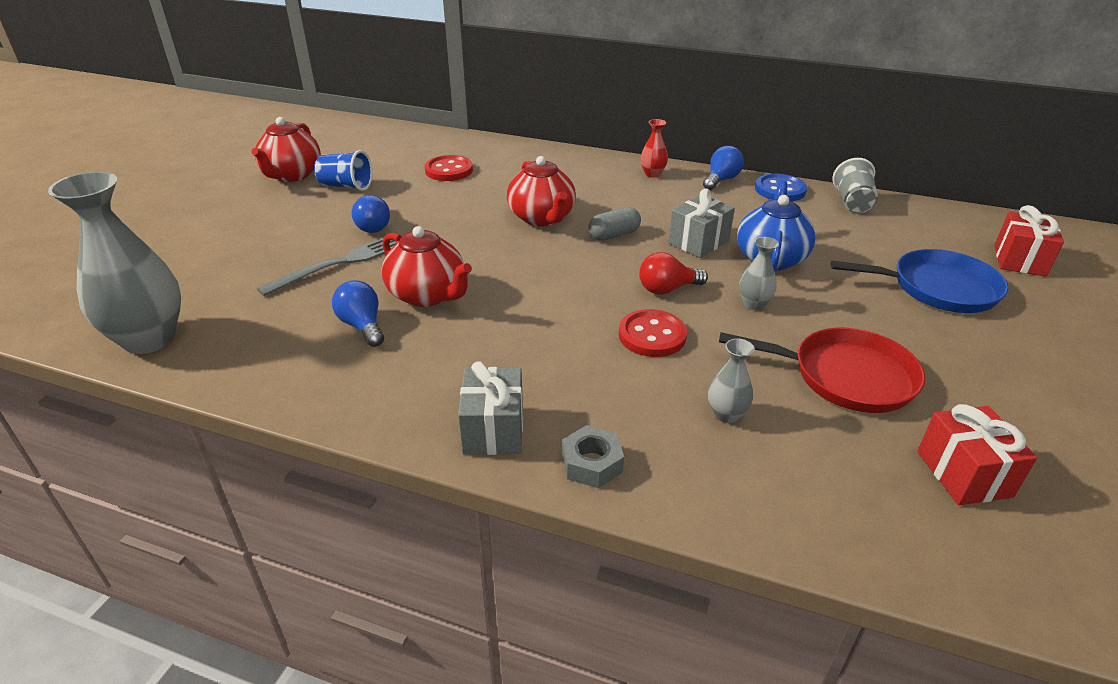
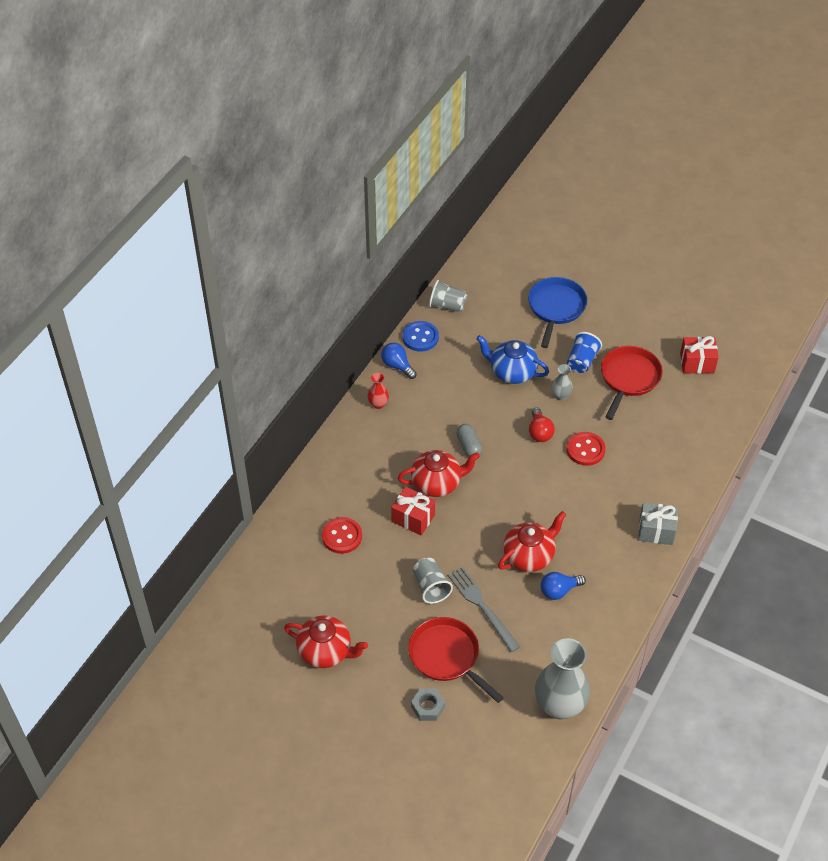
camera: 80 degrees left, 15 degrees up
blue cup [314,150,372,191] -> blue cup moved to [567,332,602,373]
blue light bulb [352,195,390,233] -> grey cup [413,558,453,604]
grey nut [562,425,624,488] -> grey nut moved to [411,688,445,721]
grey gift [668,189,735,258] -> none
grey vase [708,338,755,423] -> none
red gift [994,205,1064,277] -> red gift moved to [391,487,435,536]
none -> red pan [408,617,504,703]

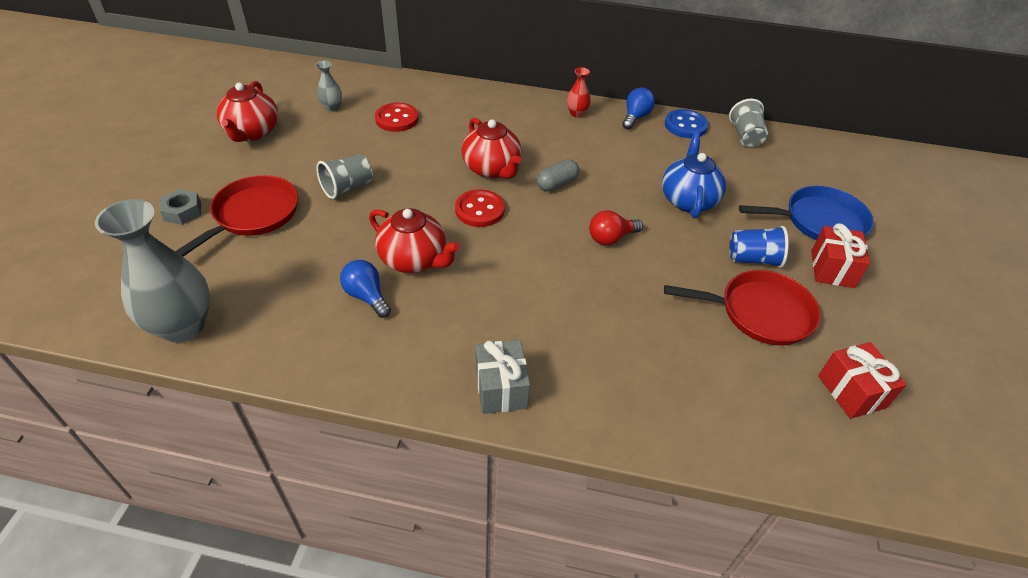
camera: 70 degrees right, 5 degrees down
red gift [391,487,435,536] -> red gift moved to [811,223,870,288]
grey fork [448,567,520,652] -> none
grey vase [551,364,573,400] -> grey vase moved to [316,60,342,112]
red button [566,432,606,466] -> red button moved to [455,189,505,227]

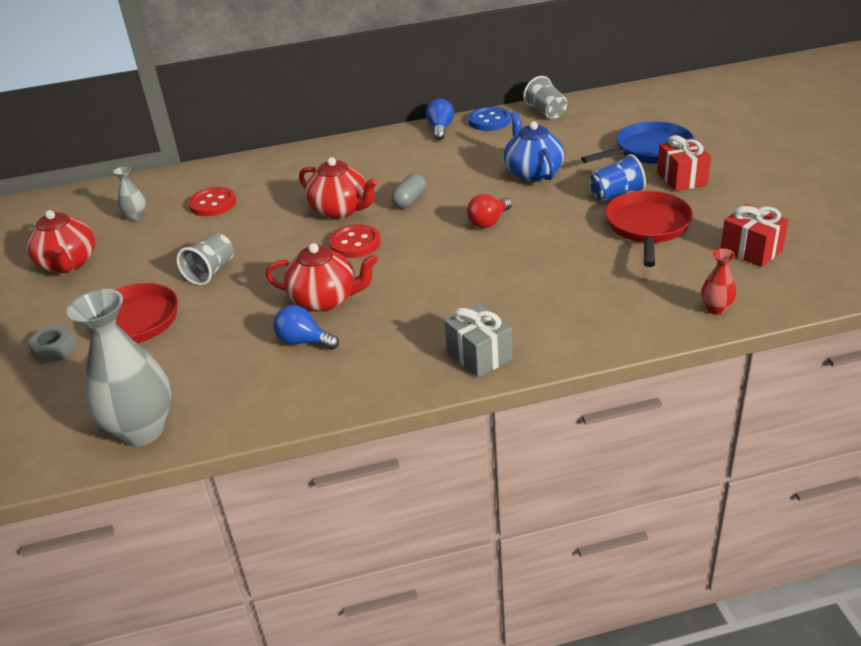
camera: 20 degrees left, 10 degrees down
red vase [567,67,591,118] -> red vase moved to [701,249,736,315]
red pan [664,270,821,346] -> red pan turned 60 degrees counterclockwise [605,191,693,267]

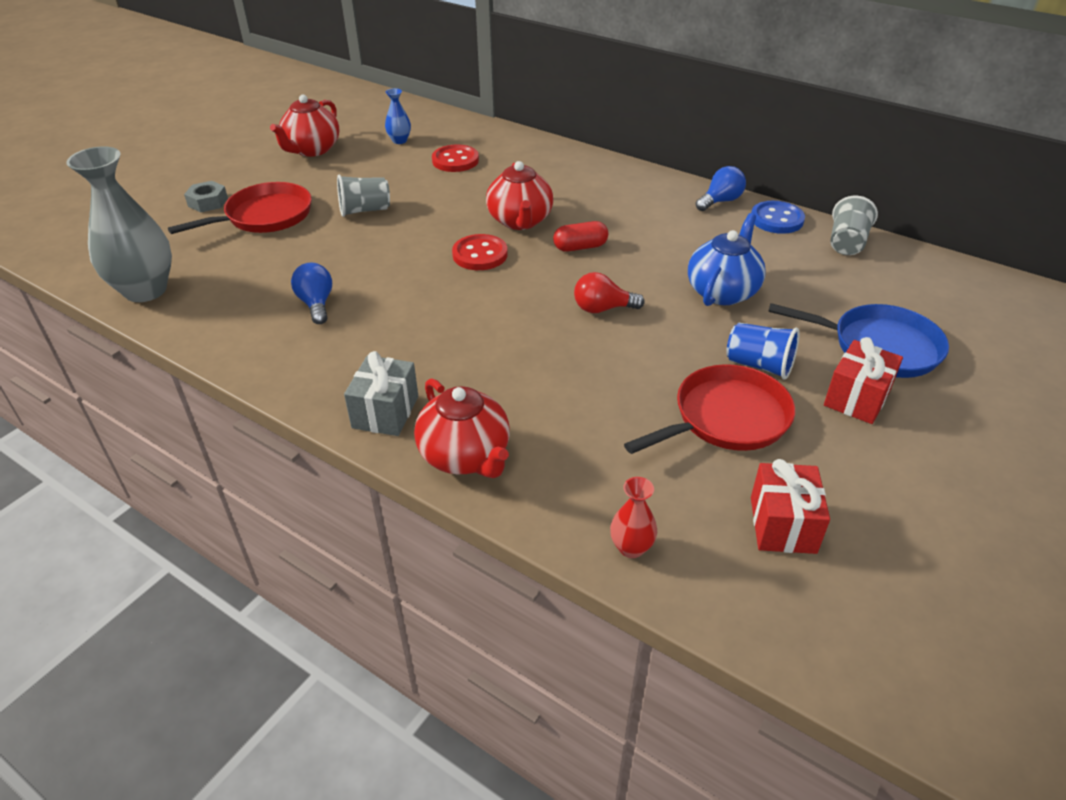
camera: 45 degrees right, 5 degrees up
grey vase [113,166,146,221] -> blue vase [385,88,411,144]
red teapot [265,243,378,312] -> red teapot moved to [414,378,510,478]
grey capsule [391,173,426,209] -> red capsule [553,221,608,252]

